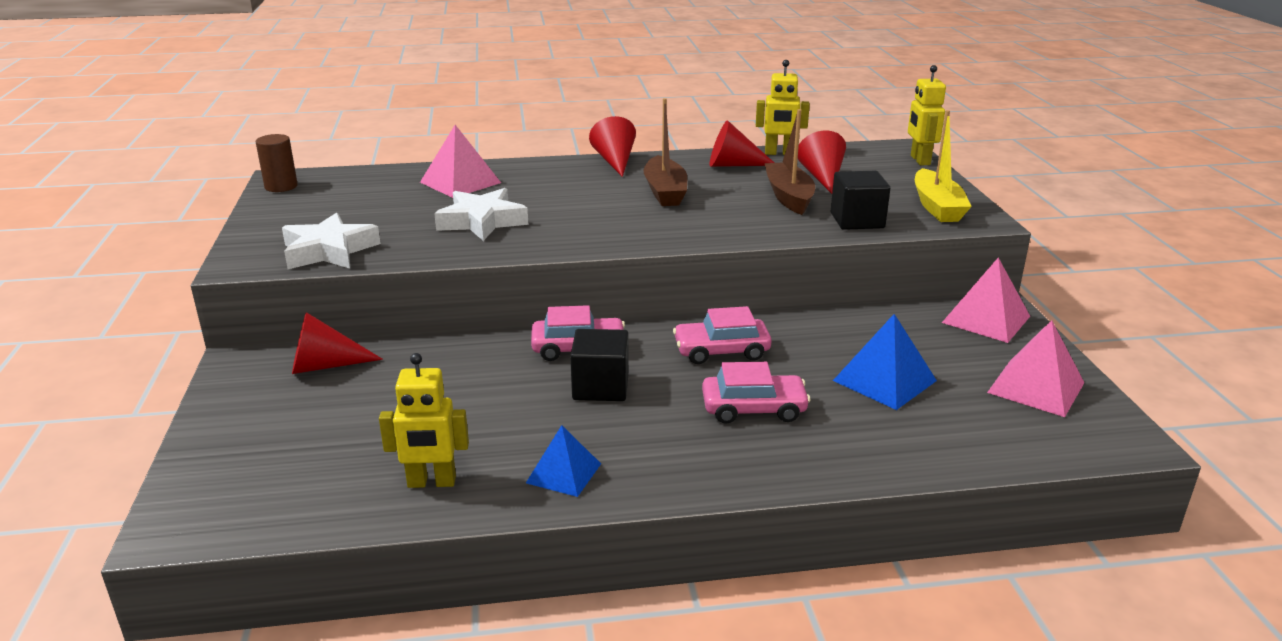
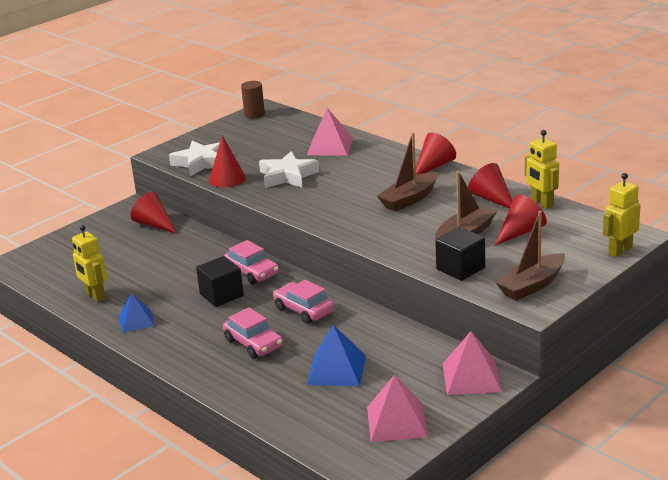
camera: 55 degrees right, 0 degrees up
yellow boat [915,110,972,222] -> brown boat [495,211,565,301]
none -> red cone [209,135,246,188]

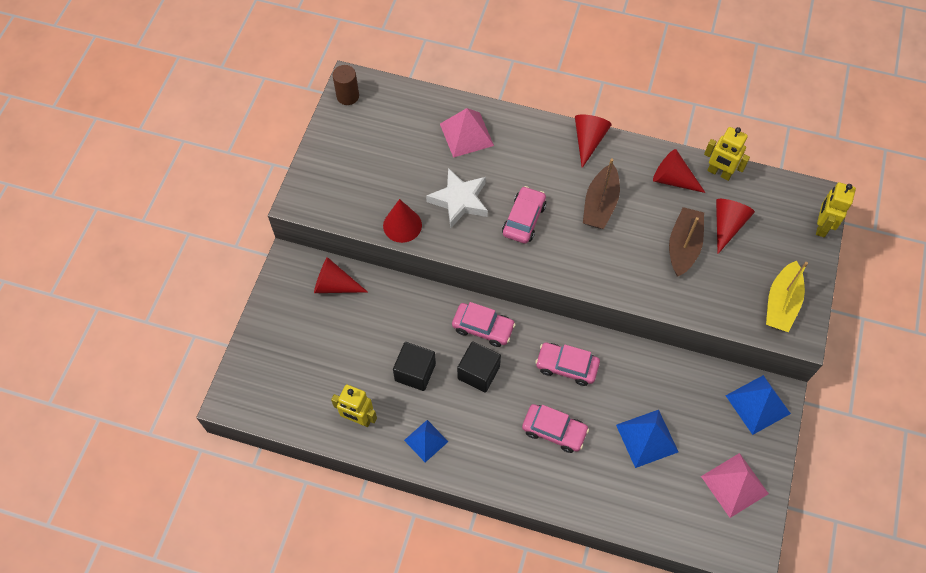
camera: 30 degrees left, 35 degrees up
white star [169,140,220,176] -> none
black cube [435,227,485,281] -> black cube moved to [393,342,436,391]
pink pyramid [443,332,502,395] -> blue pyramid [726,375,791,435]
brown boat [495,211,565,301] -> yellow boat [766,261,808,332]
none -> pink car [502,186,546,244]

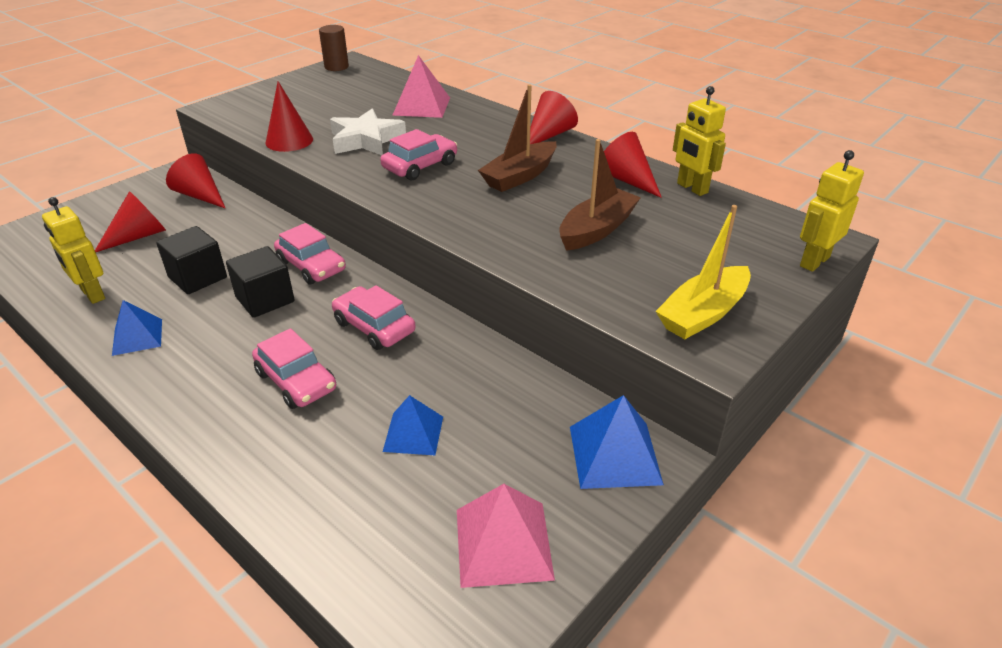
camera: 25 degrees right, 25 degrees down
blue pyramid [616,410,678,468] -> blue pyramid [383,395,443,455], size x0.67
red cone [716,199,755,254] -> red cone moved to [95,191,166,252]

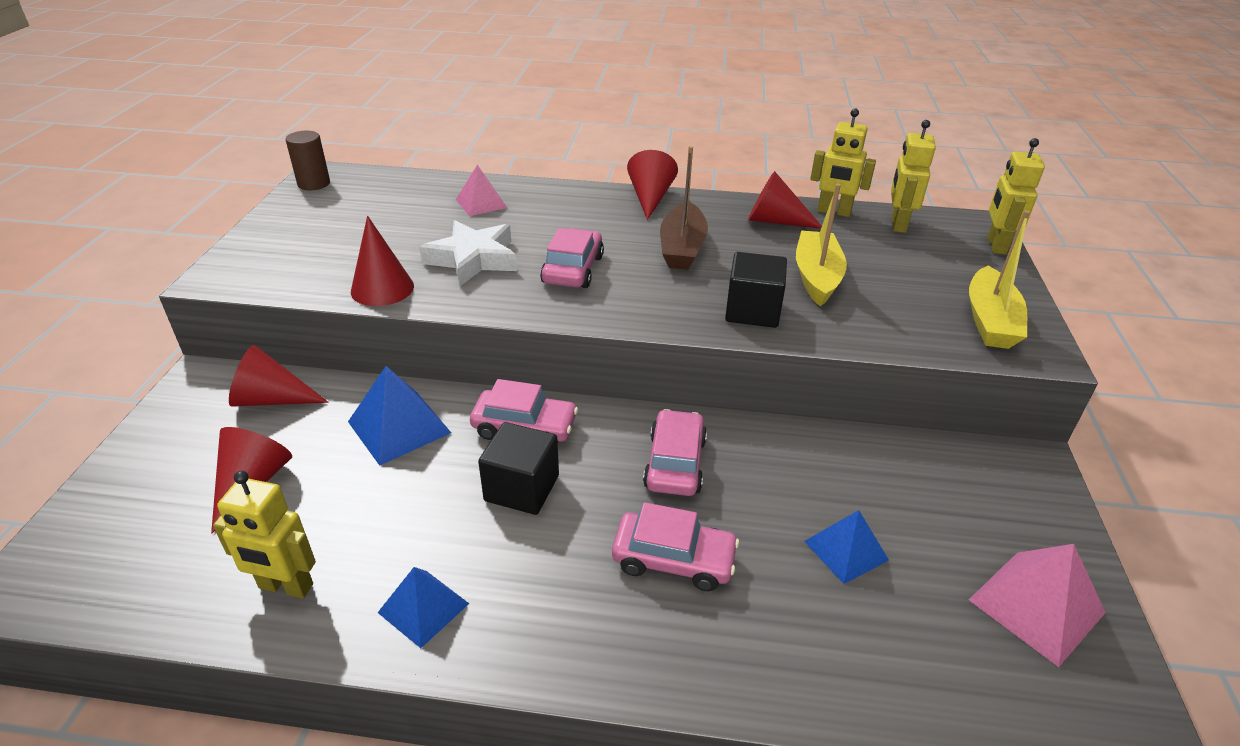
camera: 35 degrees left, 0 degrees up
black cube [156,226,227,294] -> black cube moved to [725,252,787,328]
pink car [332,285,416,350] -> pink car turned 90 degrees clockwise [643,409,707,496]
pink pyramid [392,55,450,118] -> pink pyramid [456,165,507,216], size x0.67
brown boat [559,139,641,251] -> yellow boat [796,184,847,307]
blue pyramid [570,395,664,489] -> blue pyramid moved to [348,366,451,466]
none -> yellow robot [891,120,936,233]

